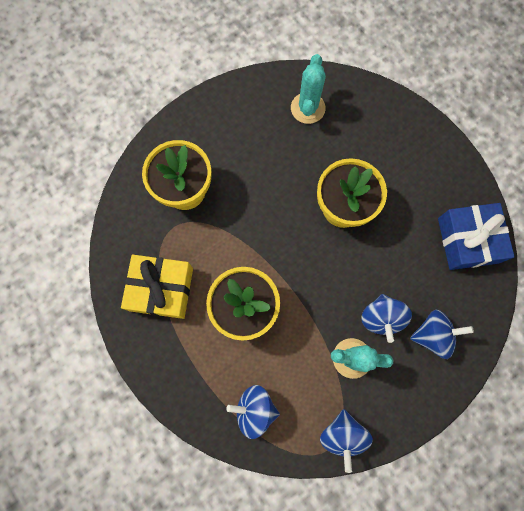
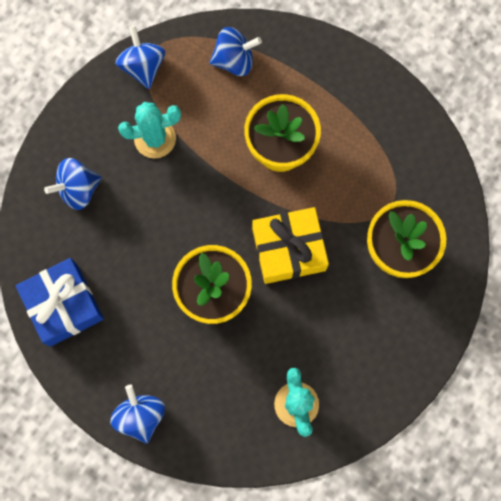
camera: 160 degrees right, 0 degrees up
yellow gift [121,255,193,319] -> yellow gift moved to [252,207,329,284]
blue spinning top [361,294,412,343] -> blue spinning top moved to [110,385,165,444]

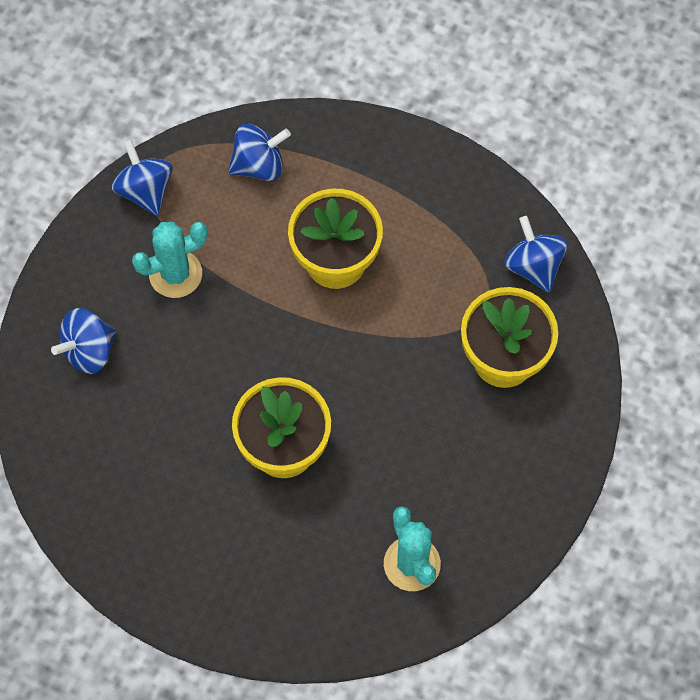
camera: 10 degrees left, 10 degrees down
blue gift [16,258,104,347] -> none
blue spinning top [110,385,165,444] -> blue spinning top moved to [504,216,567,292]
yellow gift [252,207,329,284] -> none

